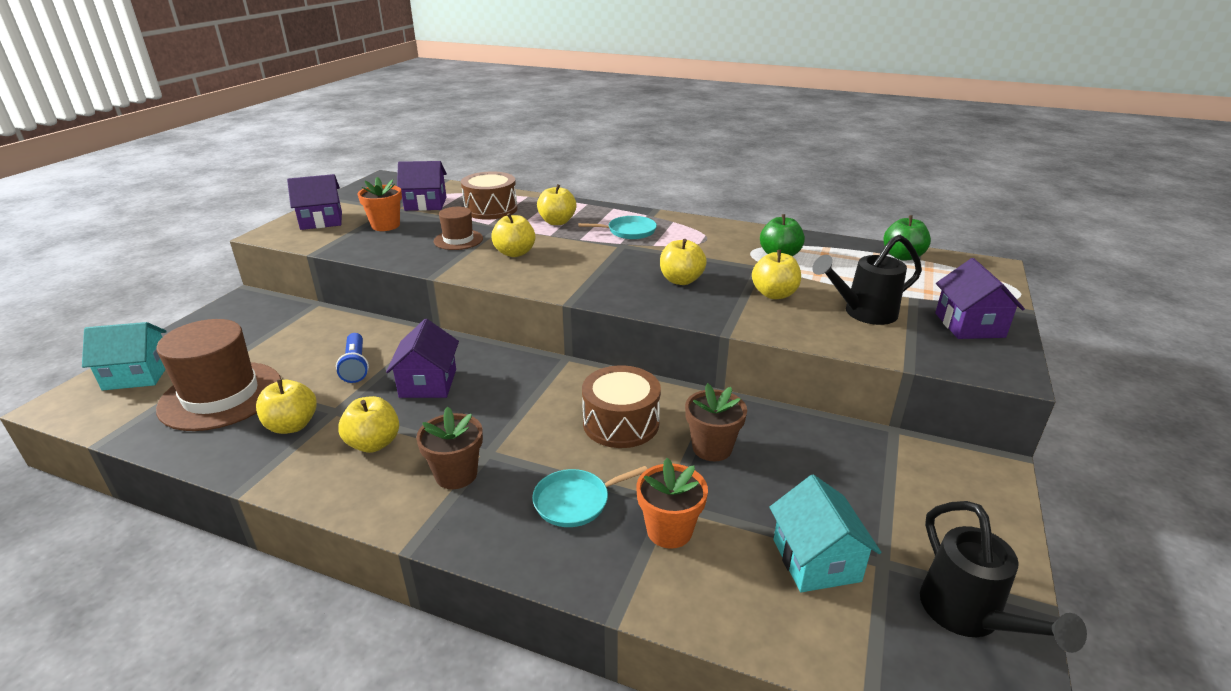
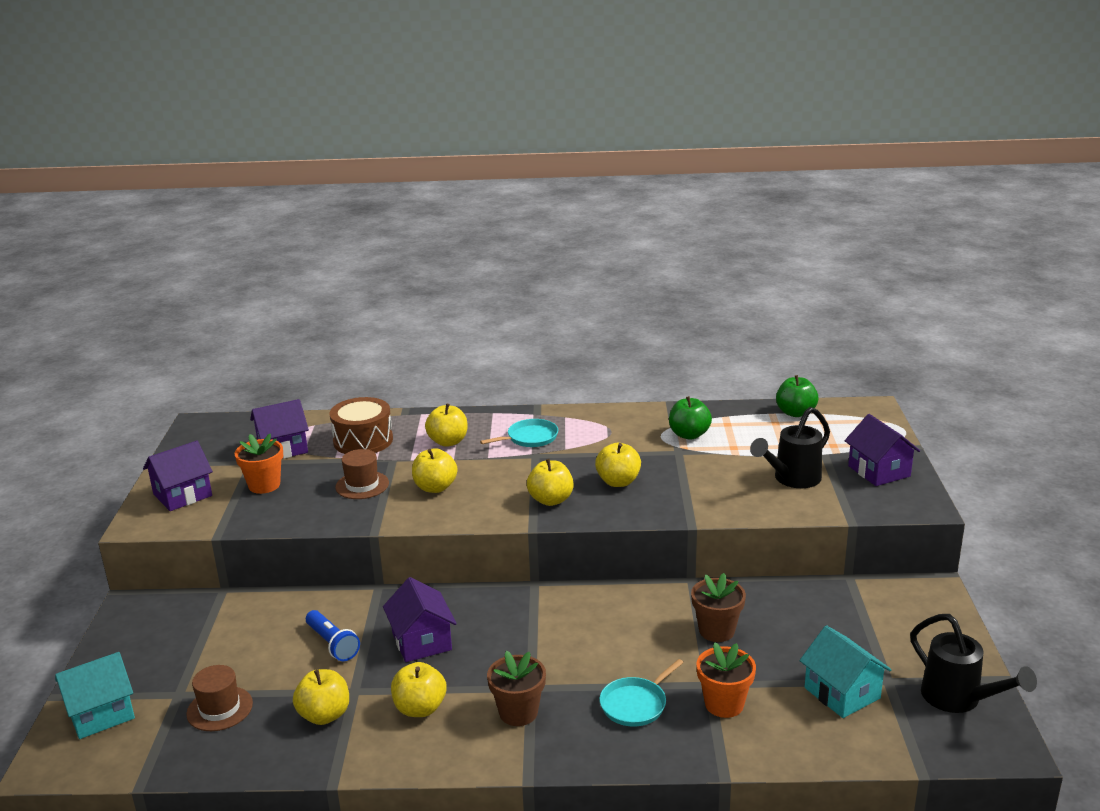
camera: 20 degrees left, 5 degrees down
brown hat [156,319,281,431] -> brown hat [186,665,253,731], size x0.54
brown drum [582,365,661,448] -> none
yellow apple [752,250,801,299] -> yellow apple moved to [527,459,574,506]

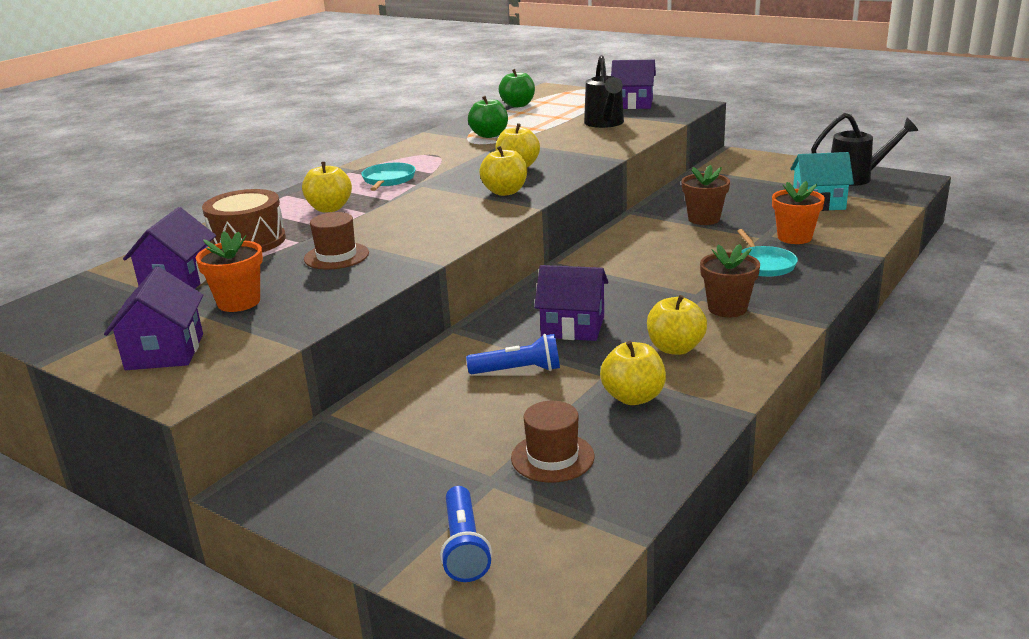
camera: 55 degrees left, 0 degrees up
turquoise house [55,652,135,739] -> blue flashlight [440,486,492,582]
yellow apple [412,448,457,493] -> none

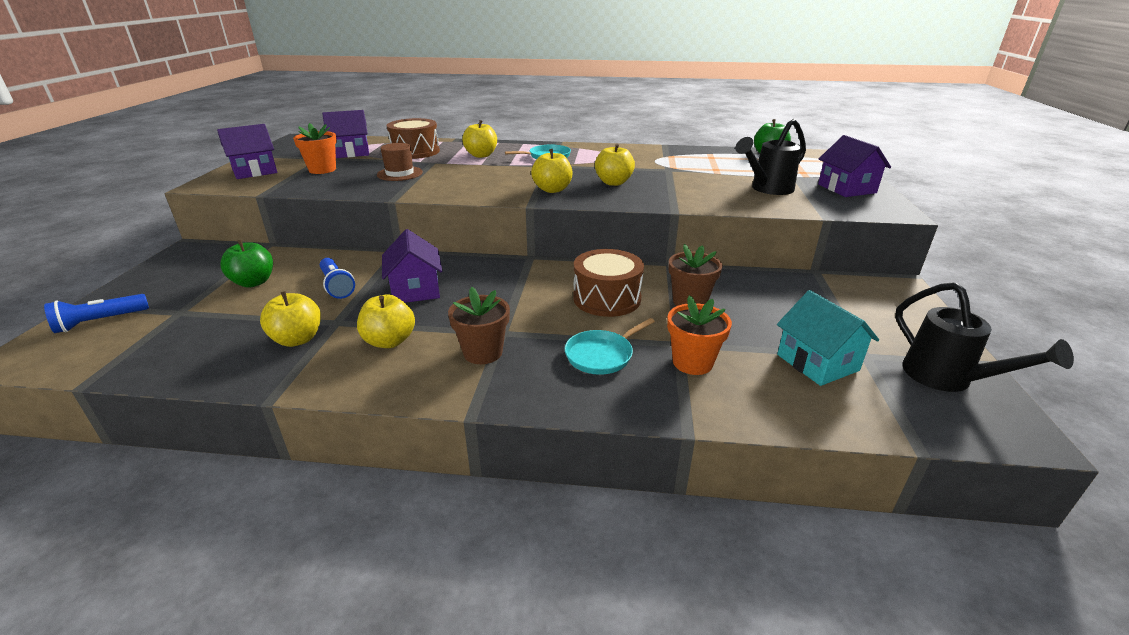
camera: 60 degrees right, 5 degrees up
green apple [468,96,508,138] -> green apple moved to [220,240,273,287]
brown hat [511,401,595,483] -> none
none -> brown drum [573,249,644,317]

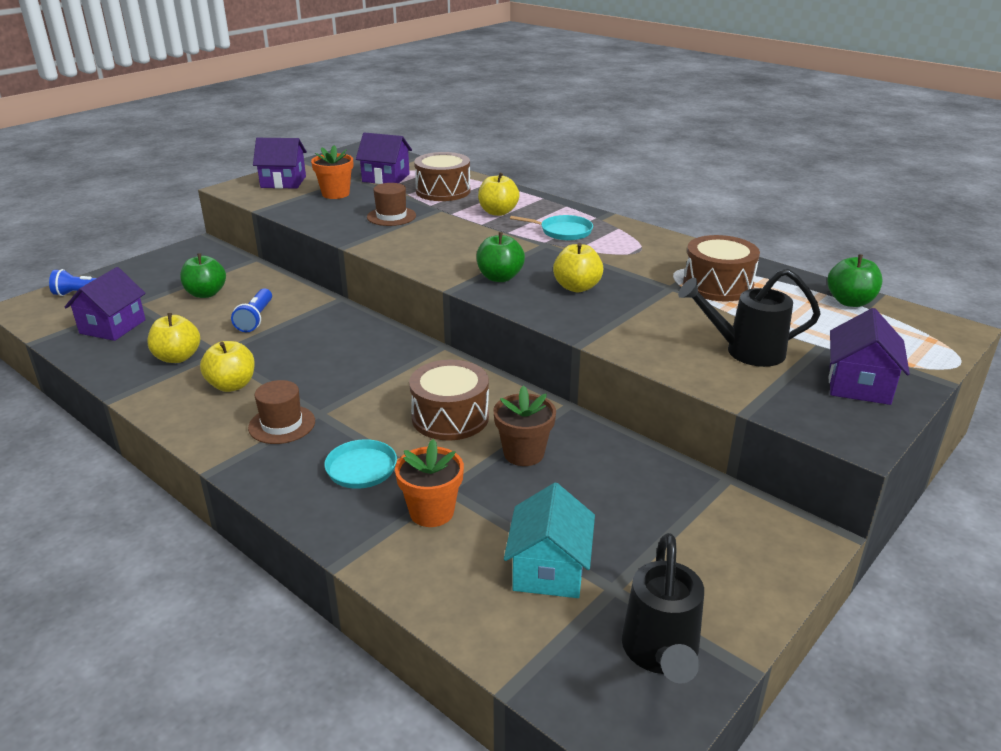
camera: 35 degrees right, 0 degrees up
purple house [382,229,442,303] -> purple house moved to [65,267,146,341]
brown flower pot [448,287,510,364] -> brown hat [248,380,315,444]
yellow apple [531,149,573,193] -> green apple [476,232,525,282]
none -> brown drum [683,235,760,301]

